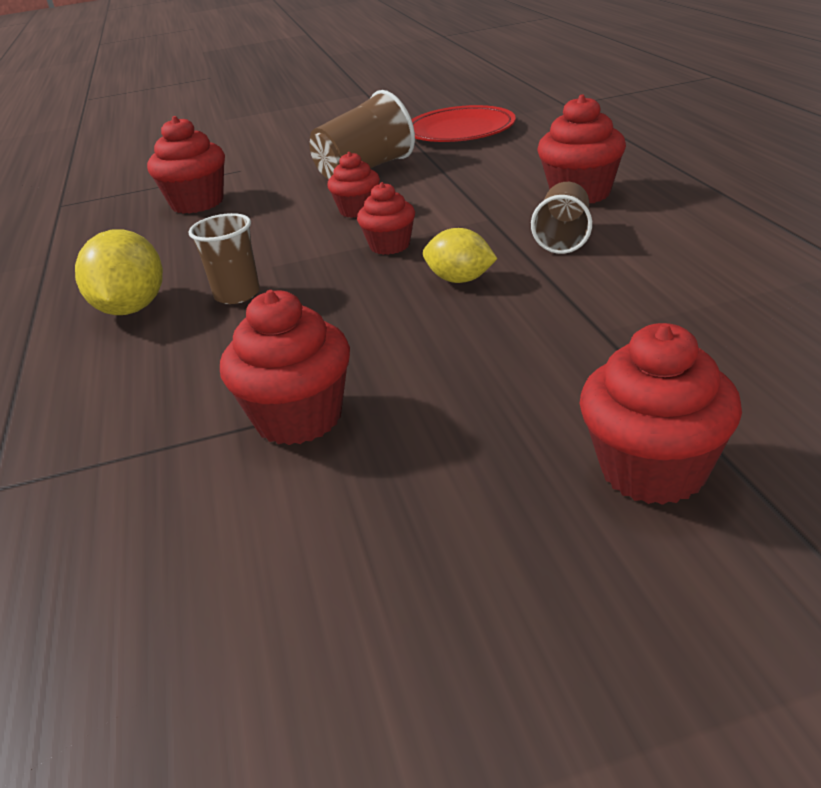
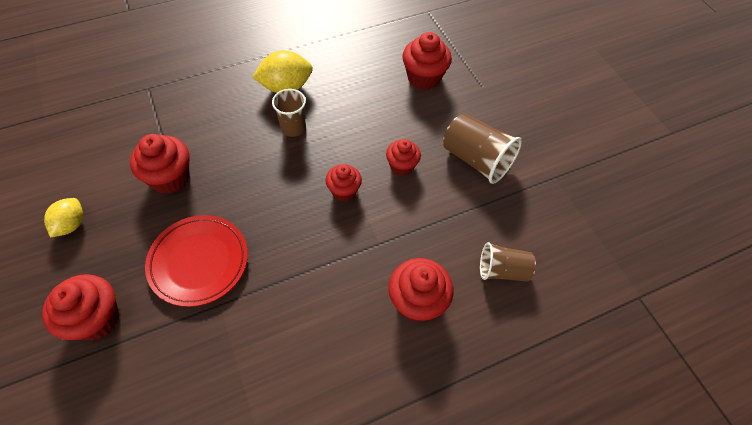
camera: 75 degrees right, 25 degrees up
red plate [411,105,516,142] -> red plate moved to [145,215,248,307]
yellow lemon [423,228,497,283] -> yellow lemon moved to [44,198,83,238]
brown cup [531,182,592,254] -> brown cup moved to [480,242,536,282]

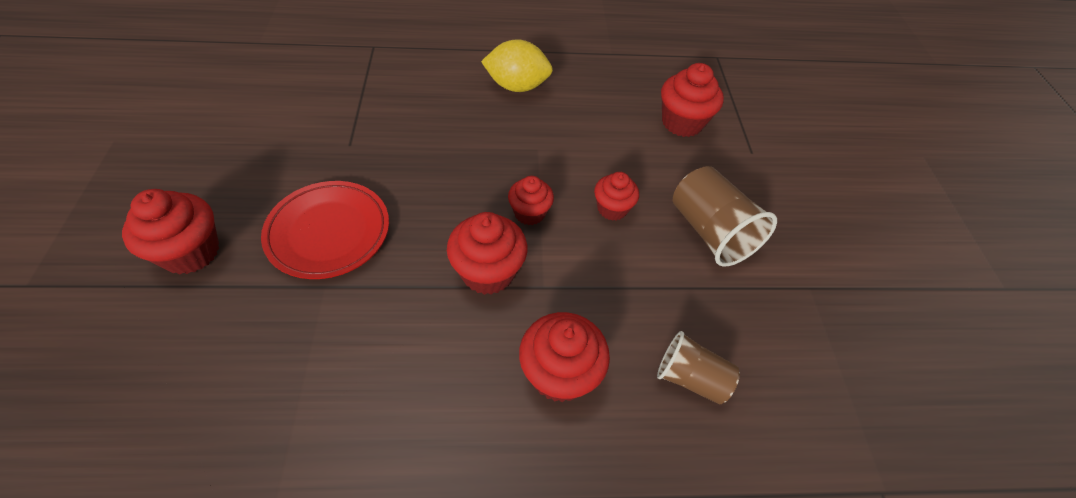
camera: 20 degrees right, 5 degrees down
yellow lemon [44,198,83,238] -> none
red cupcake [130,134,189,194] -> red cupcake moved to [447,212,527,295]
brown cup [272,89,306,137] -> none

